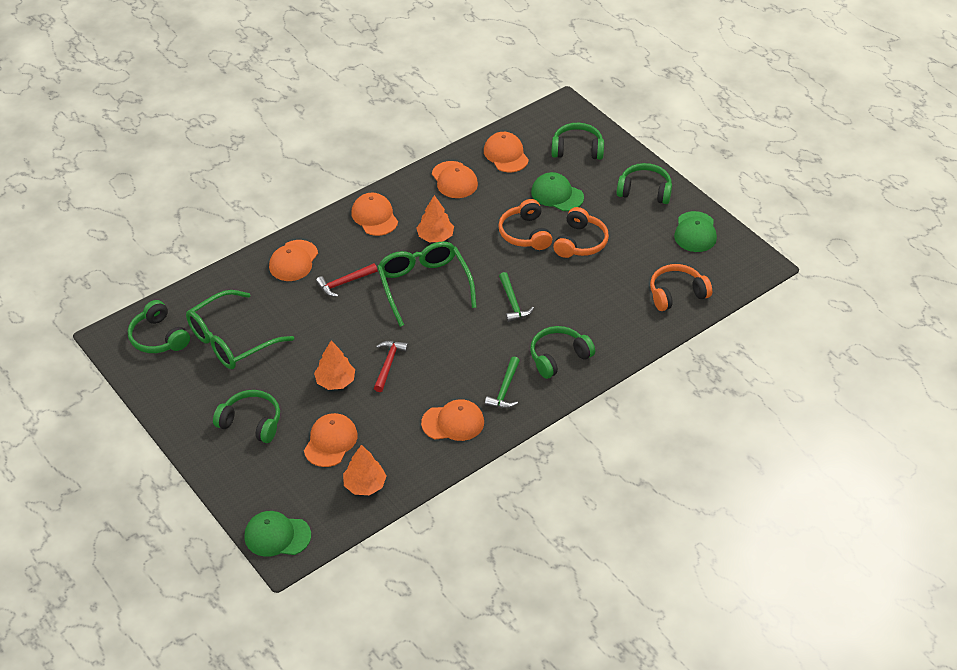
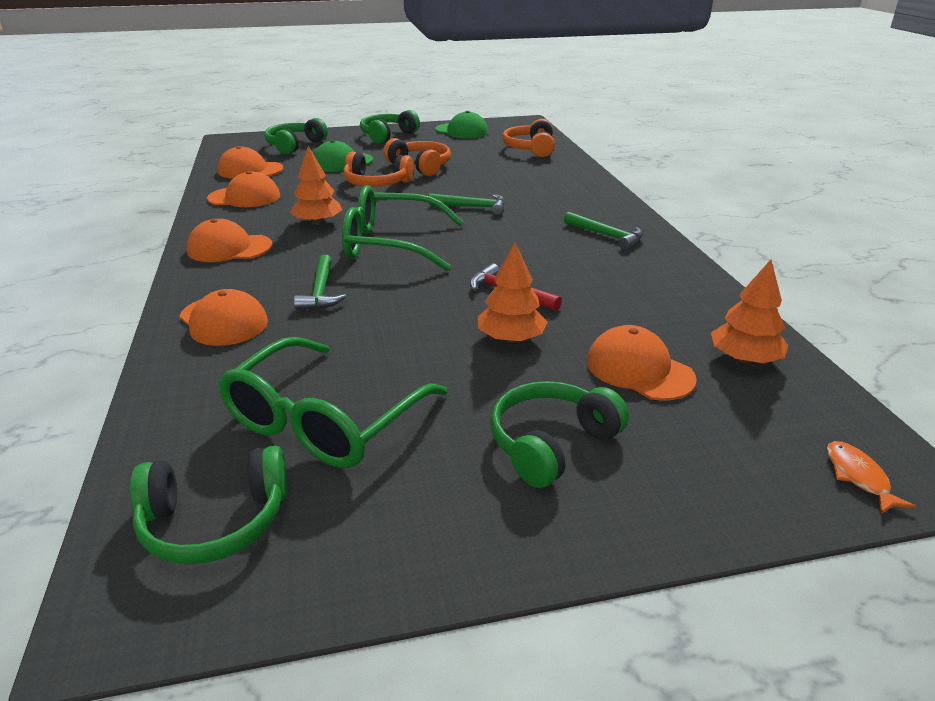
camera: 65 degrees left, 15 degrees down
green glasses [186,290,294,369] -> green glasses turned 45 degrees clockwise [218,337,447,468]
green cap [244,511,311,557] -> orange fish [827,441,916,514]
red hammer [316,263,378,297] -> green hammer [294,255,346,310]
orange cap [421,399,484,441] -> none
green headphones [530,326,595,379] -> none

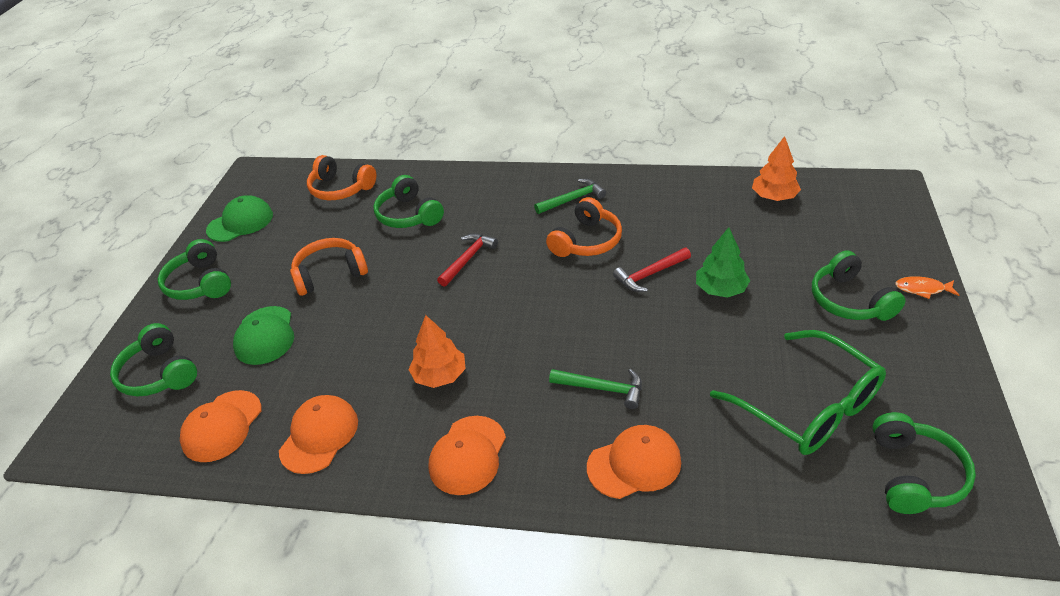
camera: 65 degrees left, 10 degrees up
green glasses [342,185,463,271] -> none
orange headphones [343,152,414,187] -> orange headphones moved to [546,197,622,257]
green hammer [429,193,505,215] -> red hammer [437,233,498,287]
orange tree [478,242,547,343] -> green tree [696,227,750,298]
orange cap [587,325,697,401] -> none
orange fish [827,441,916,514] -> orange fish moved to [895,276,959,299]
none -> green headphones [373,175,444,228]

